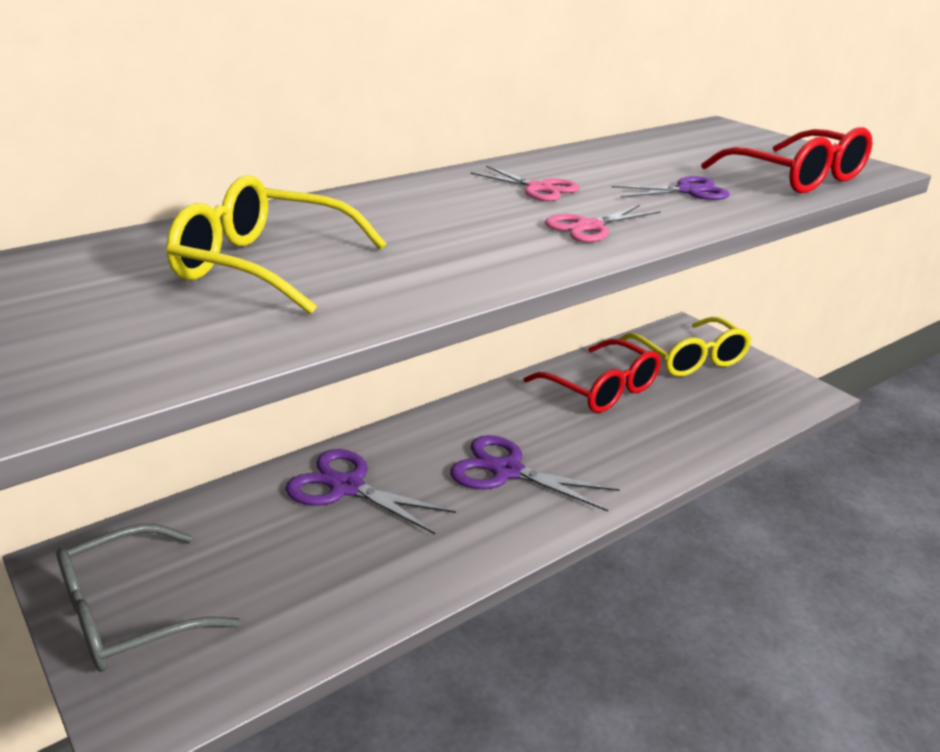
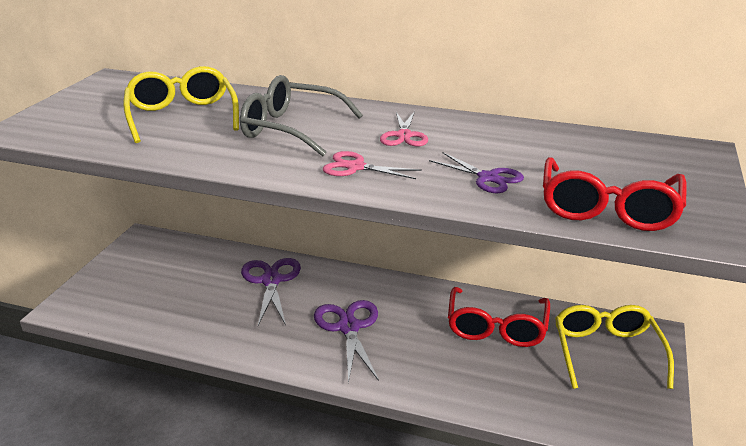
camera: 55 degrees right, 0 degrees up
grey glasses [56,524,241,672] -> grey glasses moved to [240,75,363,156]
yellow glasses [619,317,752,377] -> yellow glasses turned 150 degrees clockwise [555,305,674,389]

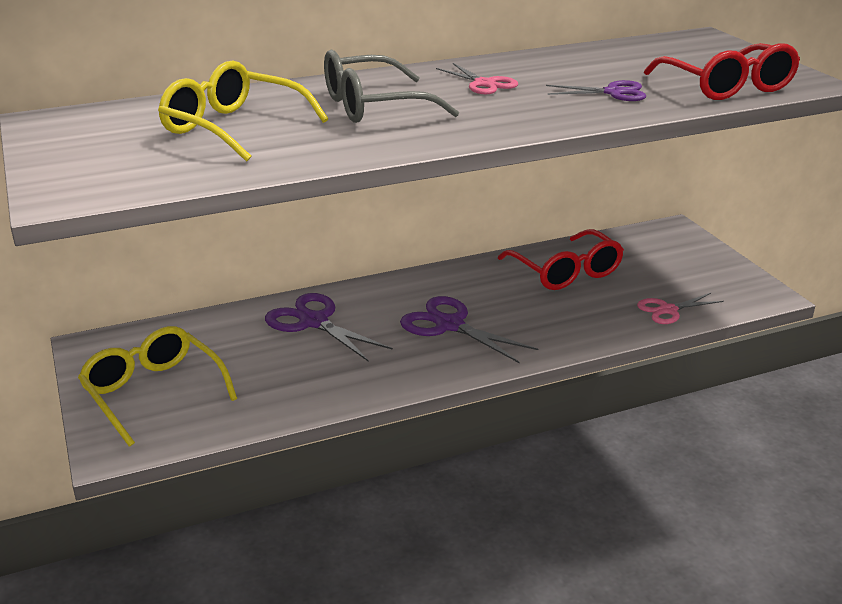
camera: 40 degrees left, 0 degrees up
pink scissors [323,151,422,179] -> pink scissors moved to [637,293,724,324]
yellow glasses [555,305,674,389] -> yellow glasses moved to [78,326,237,447]

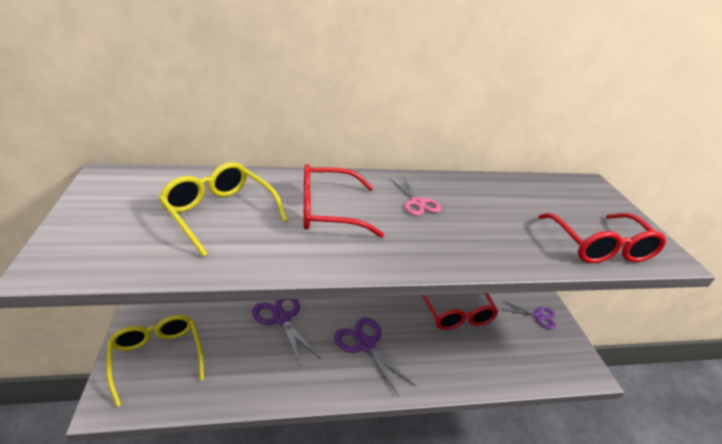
camera: 10 degrees right, 5 degrees up
grey glasses [324,50,459,123] -> red glasses [303,164,384,238]
purple scissors [546,80,646,101] -> purple scissors moved to [503,301,556,329]
pink scissors [637,293,724,324] -> none

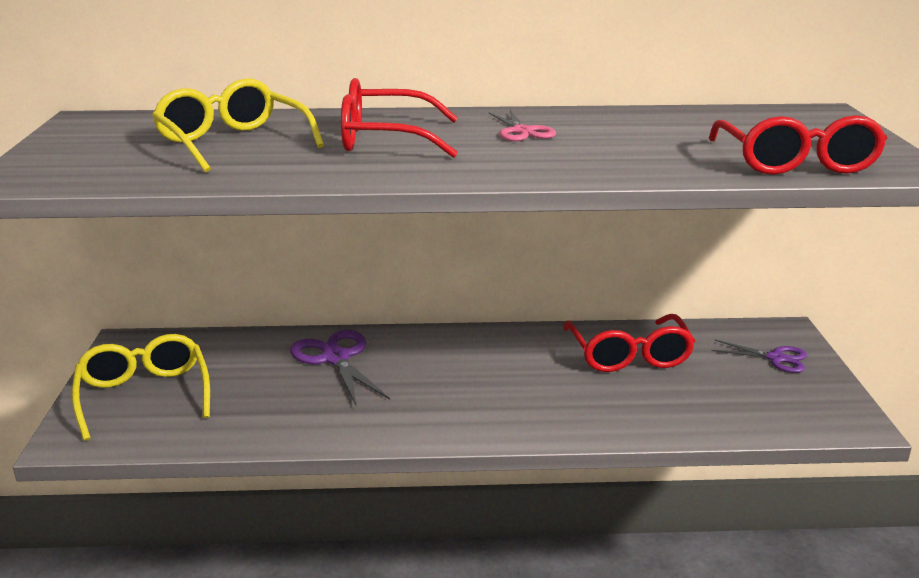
camera: 10 degrees right, 10 degrees down
purple scissors [334,318,416,397] -> none

